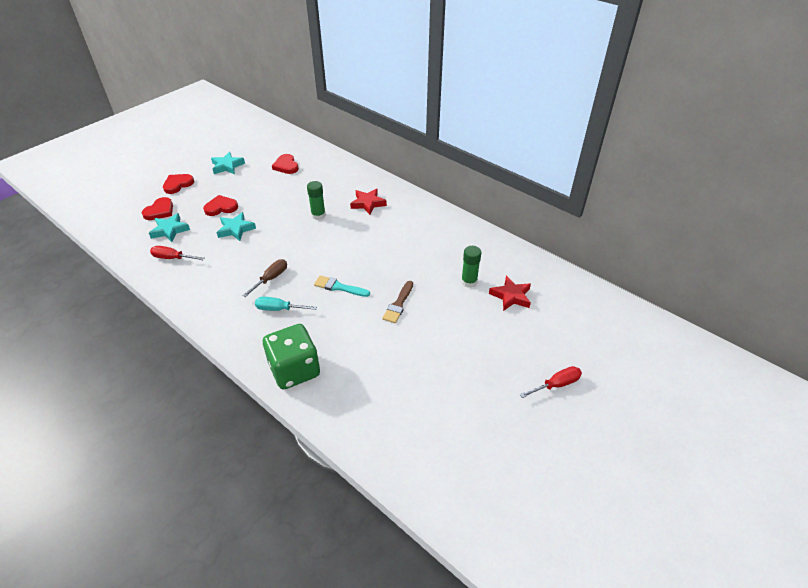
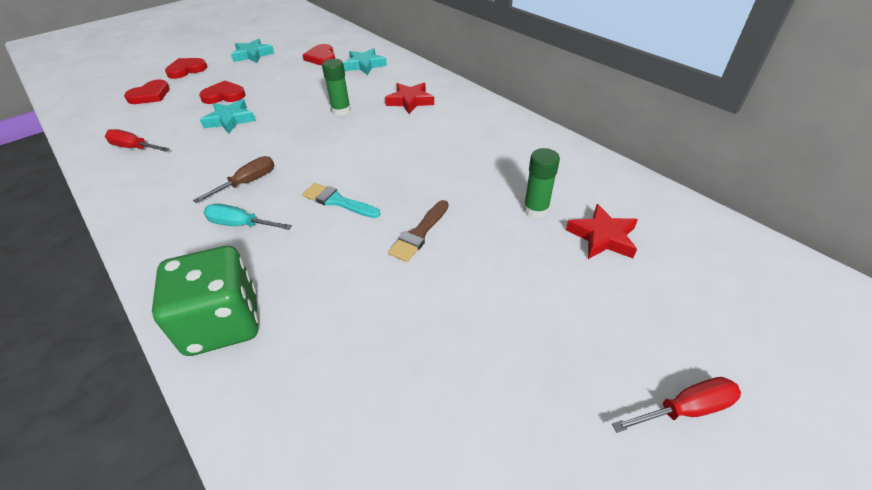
camera: 10 degrees right, 0 degrees up
turquoise star [149,213,190,242] -> turquoise star moved to [343,48,387,75]

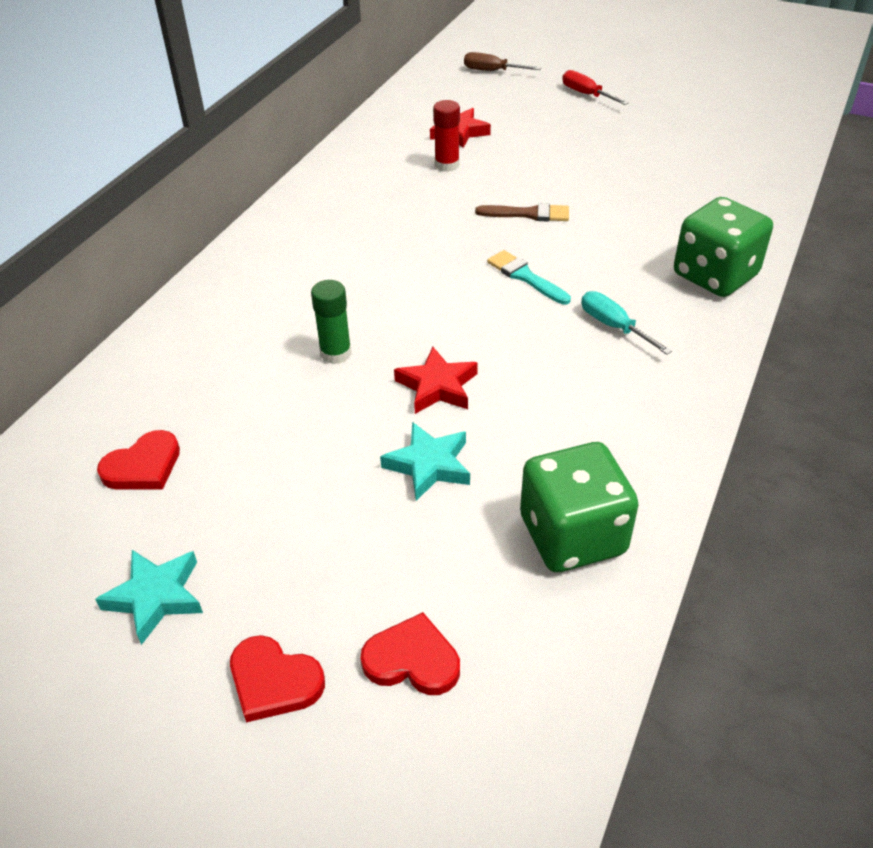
camera: 115 degrees left, 0 degrees up
red screwdriver [105,129,169,152] -> green dice [520,442,639,572]
brown screwdriver [193,156,274,203] -> brown screwdriver moved to [464,52,541,71]
red heart [199,81,245,104] -> none
turquoise screwdriver [204,204,292,230] -> turquoise screwdriver turned 150 degrees clockwise [581,291,672,355]
turquoise brush [302,183,380,218] -> turquoise brush turned 135 degrees clockwise [487,250,571,305]
turquoise star [343,48,387,75] -> none
red star [385,83,434,114] -> red star moved to [394,347,478,414]
green glue stick [523,148,560,218] -> red glue stick [433,100,460,172]

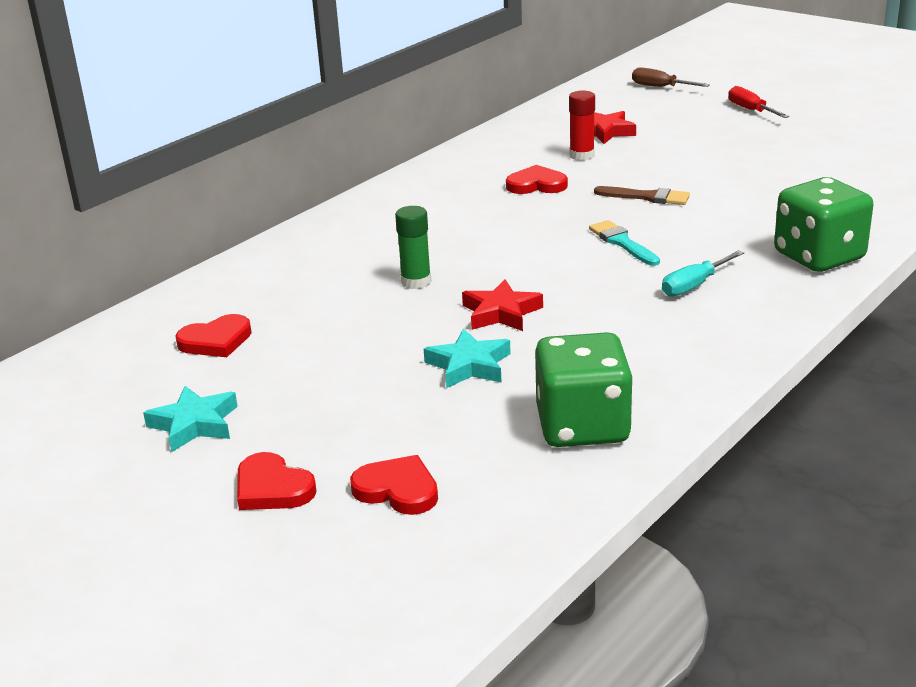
camera: 15 degrees right, 15 degrees down
turquoise screwdriver [581,291,672,355] -> turquoise screwdriver turned 105 degrees counterclockwise [662,250,744,297]
none -> red heart [506,165,568,194]

